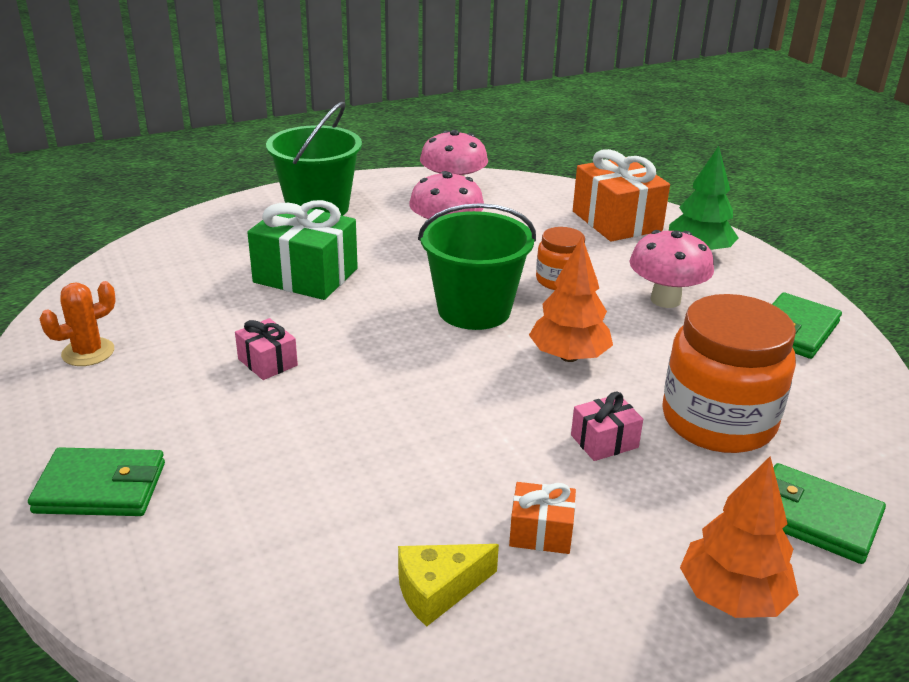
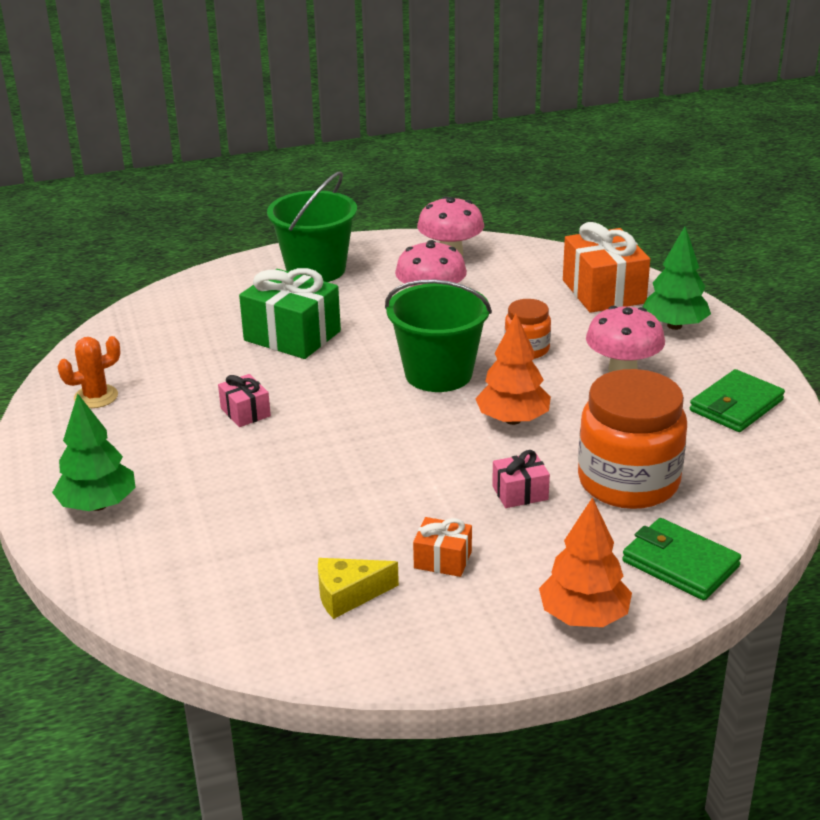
camera: 10 degrees right, 0 degrees up
green wallet [28,447,165,516] -> green tree [52,394,136,511]

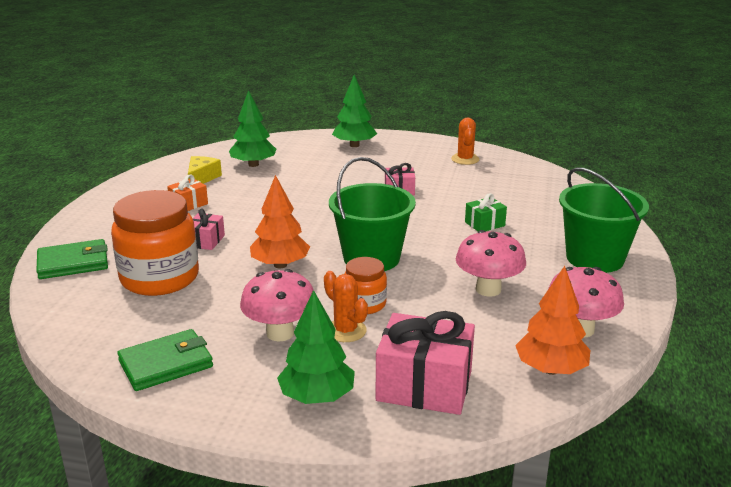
camera: 120 degrees right, 5 degrees down
green gift [239,268,341,359] -> green gift [465,193,507,231], size x0.51
orange tree [539,497,632,627] -> orange tree moved to [515,266,590,375]
orange gift [563,222,650,313] -> pink gift [376,311,475,415]
green wallet [690,369,785,432] -> green wallet turned 75 degrees clockwise [117,329,213,391]
none -> green tree [229,90,277,167]
none -> orange cactus [324,271,368,342]

